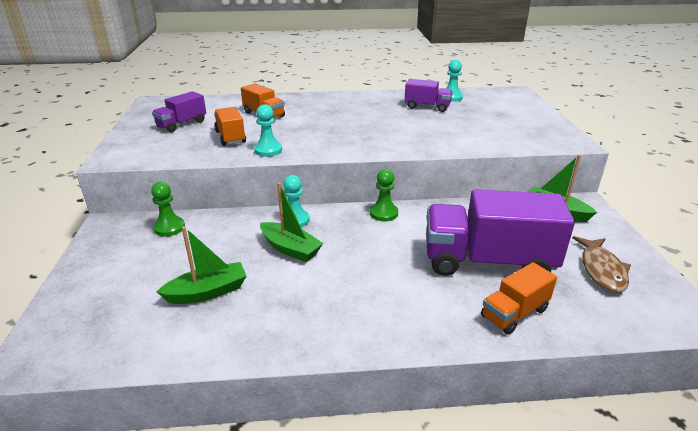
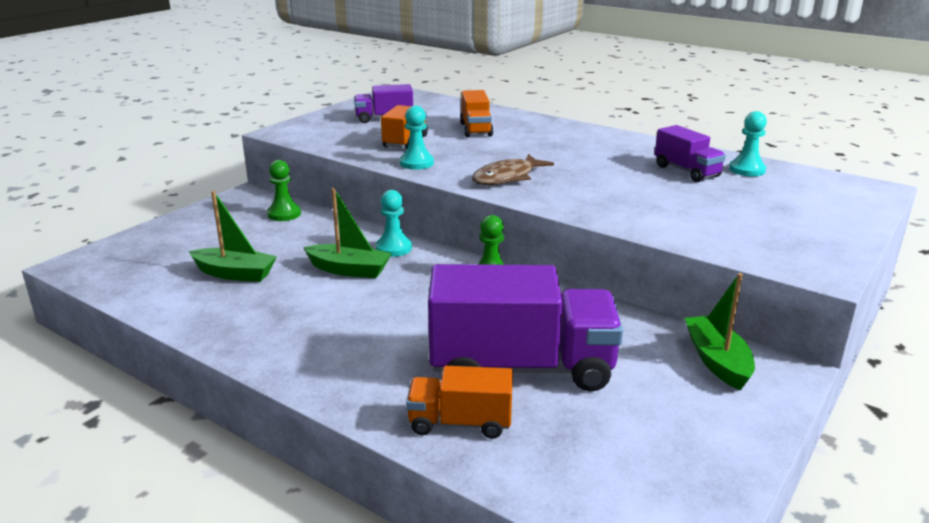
camera: 40 degrees right, 5 degrees down
green boat [260,182,323,262] -> green boat turned 60 degrees counterclockwise [303,188,392,278]
purple truck [426,189,575,276] -> purple truck turned 135 degrees clockwise [428,264,623,392]
brown fish [572,236,631,293] -> brown fish moved to [472,154,554,185]

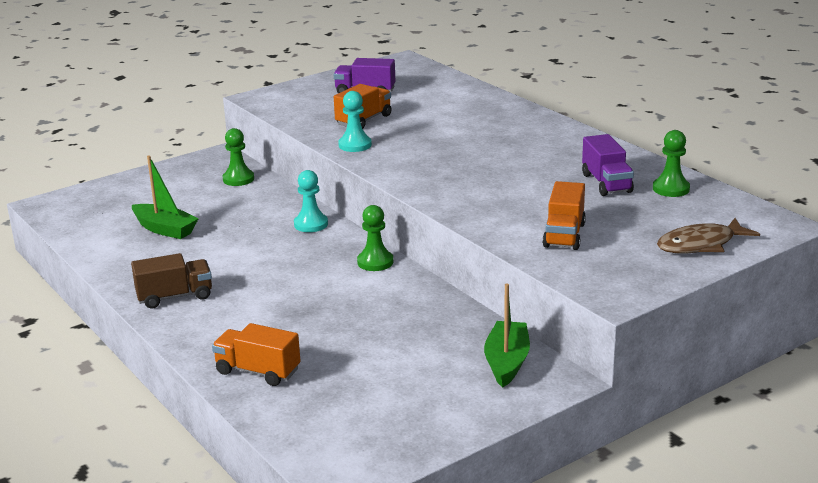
camera: 20 degrees right, 0 degrees up
green boat [303,188,392,278] -> none
purple truck [428,264,623,392] -> none
orange truck [460,90,493,137] -> orange truck moved to [543,181,586,250]
brown fish [472,154,554,185] -> brown fish moved to [657,218,760,253]
turquoise pawn [729,111,767,177] -> green pawn [653,130,690,197]
none -> brown truck [131,253,212,309]

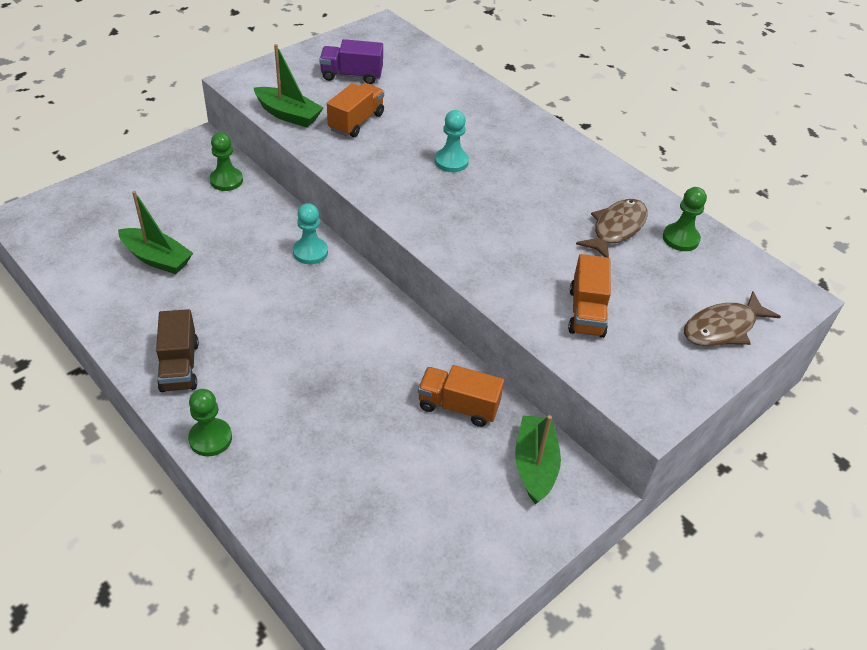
camera: 10 degrees left, 20 degrees up
brown truck [131,253,212,309] -> brown truck turned 105 degrees clockwise [156,309,199,392]
orange truck [212,323,300,386] -> orange truck moved to [418,365,504,427]
turquoise pawn [338,91,372,152] -> turquoise pawn moved to [435,110,469,172]
green pawn [357,205,393,271] -> green pawn moved to [188,389,232,456]
purple truck [582,134,634,196] -> brown fish [576,199,648,258]
none -> green boat [254,44,324,128]

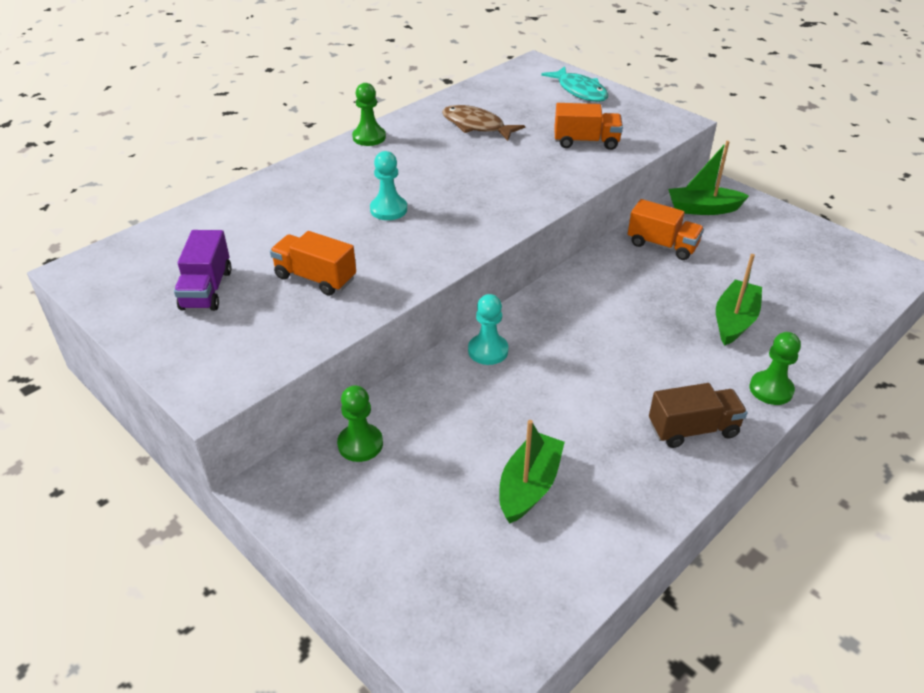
camera: 90 degrees left, 5 degrees down
green boat [254,44,324,128] -> green boat moved to [716,254,762,346]
orange truck [418,365,504,427] -> orange truck turned 75 degrees counterclockwise [628,199,704,260]
green pawn [663,187,707,251] -> green pawn moved to [352,83,386,146]
brown fish [684,291,781,346] -> turquoise fish [541,66,609,102]

